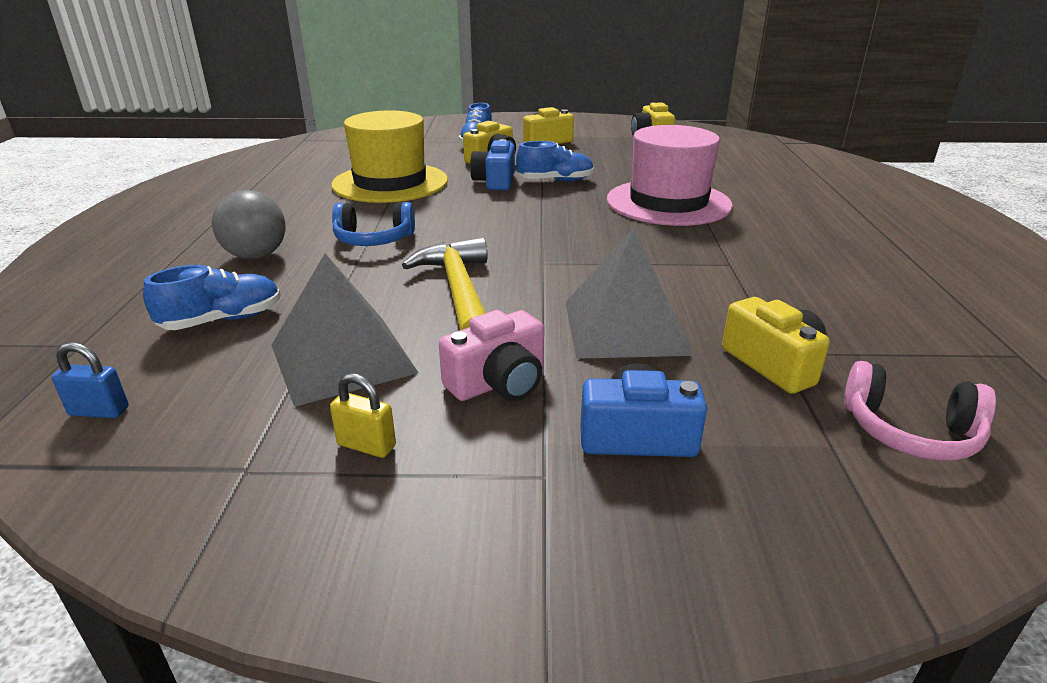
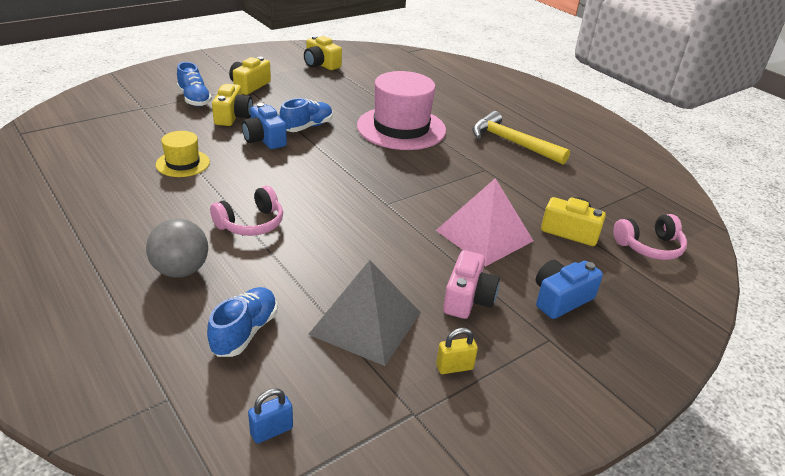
camera: 40 degrees left, 5 degrees up
yellow hat [331,110,448,203] -> yellow hat [156,131,210,177], size x0.51
blue headphones [332,202,415,246] -> pink headphones [210,186,283,236]
yellow hammer [402,237,487,330] -> yellow hammer moved to [472,111,570,165]
grey pyramid [565,227,693,359] -> pink pyramid [436,178,533,267]

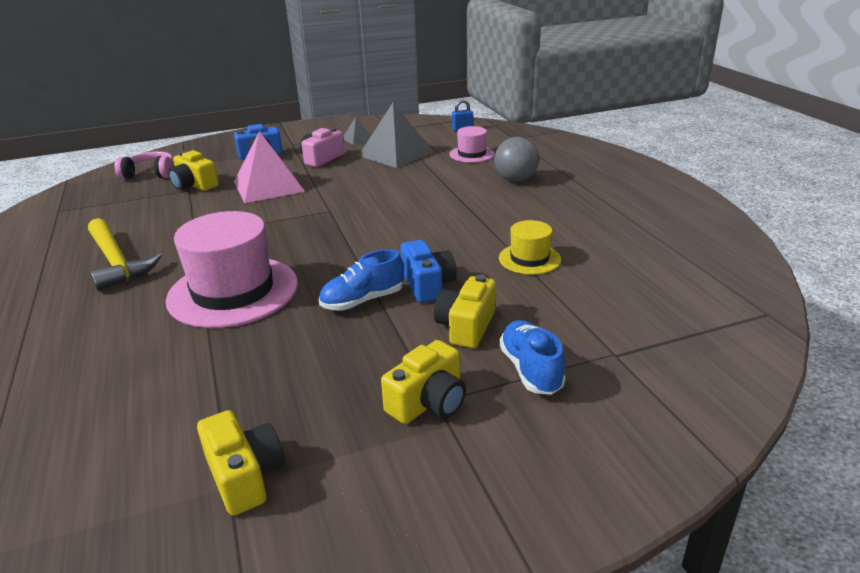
camera: 160 degrees left, 5 degrees down
blue shoe [207,287,277,357] -> pink hat [450,126,494,163]
pink headphones [210,186,283,236] -> none
yellow padlock [436,328,478,374] -> grey pyramid [343,117,371,145]

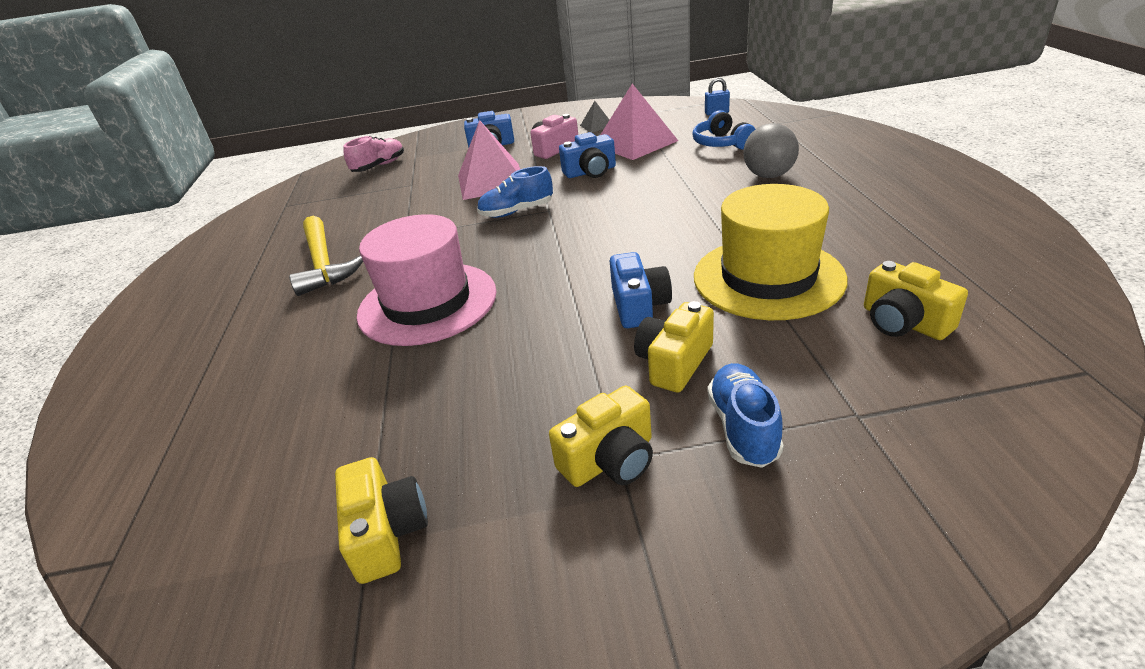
camera: 15 degrees right, 5 degrees up
pink headphones [114,151,174,179] -> pink shoe [343,136,404,172]
yellow camera [168,150,219,191] -> yellow camera moved to [864,261,968,340]
blue shoe [319,249,404,310] -> blue shoe moved to [477,166,553,218]
grey pyramid [359,103,433,168] -> pink pyramid [600,84,678,160]
pink hat [450,126,494,163] -> blue headphones [692,110,755,150]
yellow hat [499,220,561,275] -> yellow hat [694,184,848,320], size x1.96
none -> blue camera [559,132,616,178]

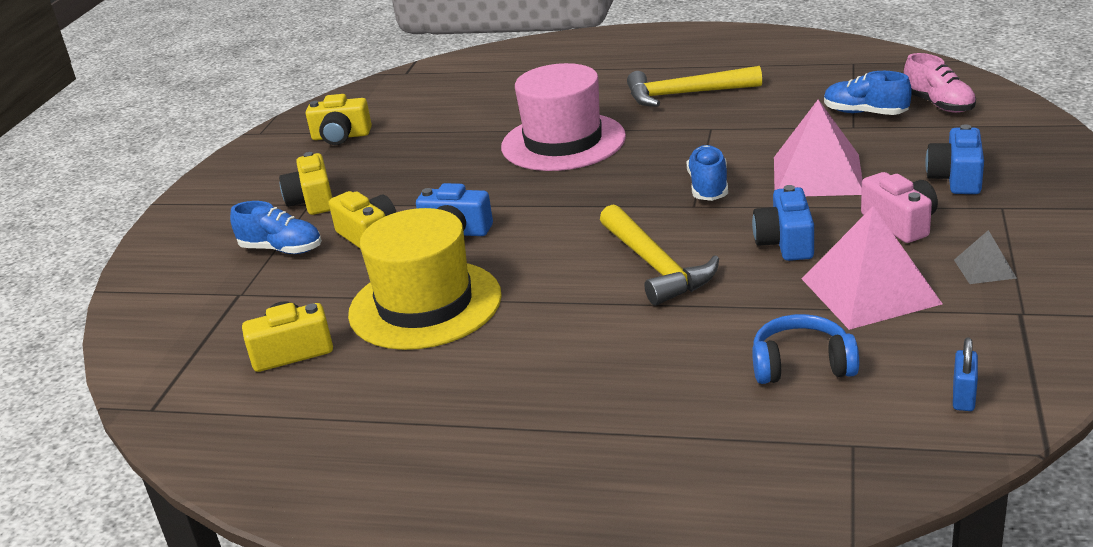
camera: 110 degrees right, 5 degrees down
grey ball [743,123,799,178] -> none
none -> yellow hammer [600,204,719,306]
none -> blue shoe [824,71,912,115]

